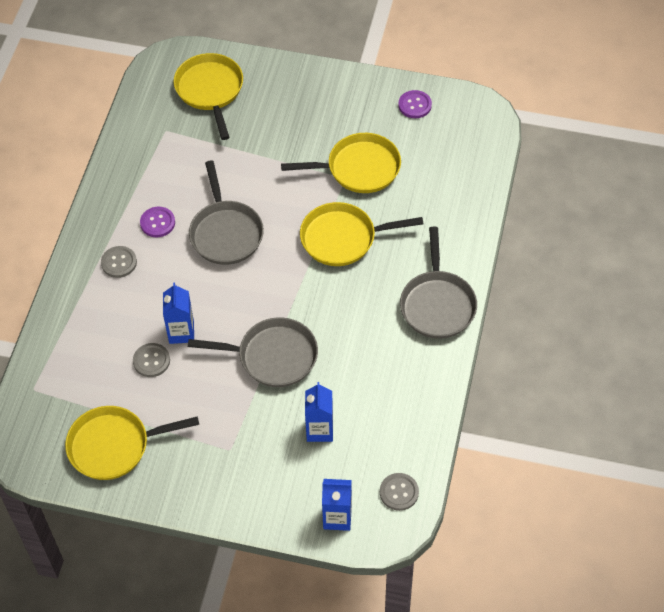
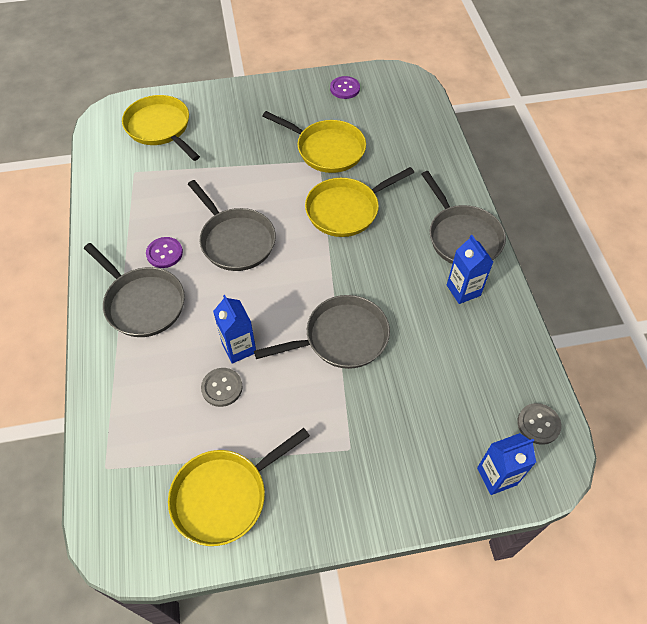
camera: 25 degrees left, 0 degrees up
grey button [101,246,137,278] -> grey pan [84,243,185,337]
yellow pan [281,133,401,193] -> yellow pan turned 60 degrees clockwise [262,111,366,173]
blue carton [305,382,333,442] -> blue carton moved to [447,235,493,304]

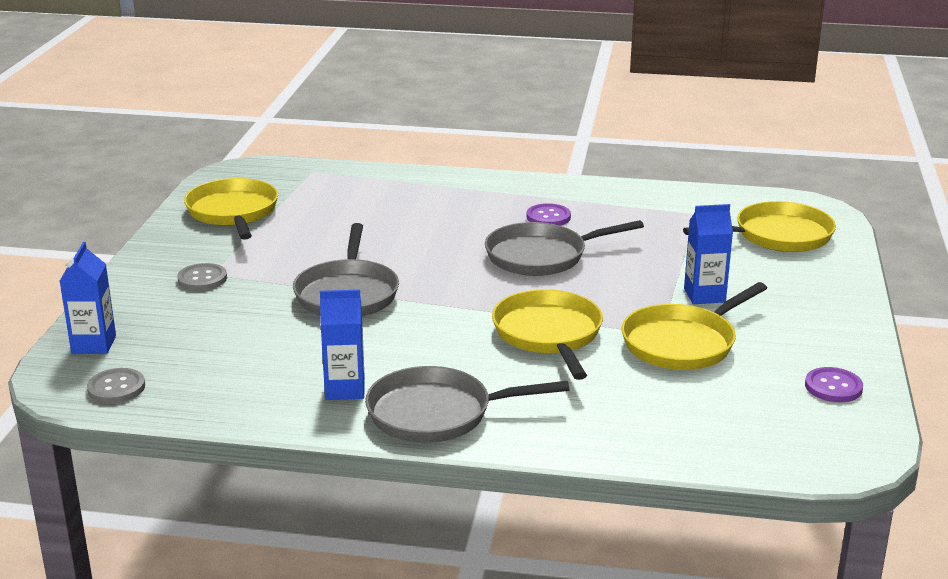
camera: 110 degrees right, 30 degrees down
grey pan [84,243,185,337] -> none
grey button [201,368,243,407] -> grey button moved to [177,263,227,291]
blue carton [213,295,256,364] -> blue carton moved to [684,204,733,304]

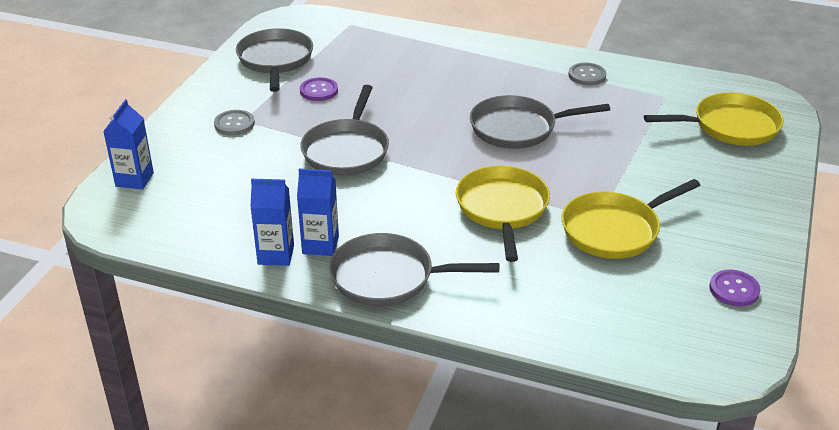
camera: 10 degrees right, 10 degrees up
grey button [87,368,145,403] -> grey button moved to [568,63,606,85]
yellow pan [184,178,278,240] -> grey pan [236,28,313,92]
purple button [526,203,571,226] -> purple button moved to [300,77,338,101]
blue carton [684,204,733,304] -> blue carton moved to [250,179,294,266]

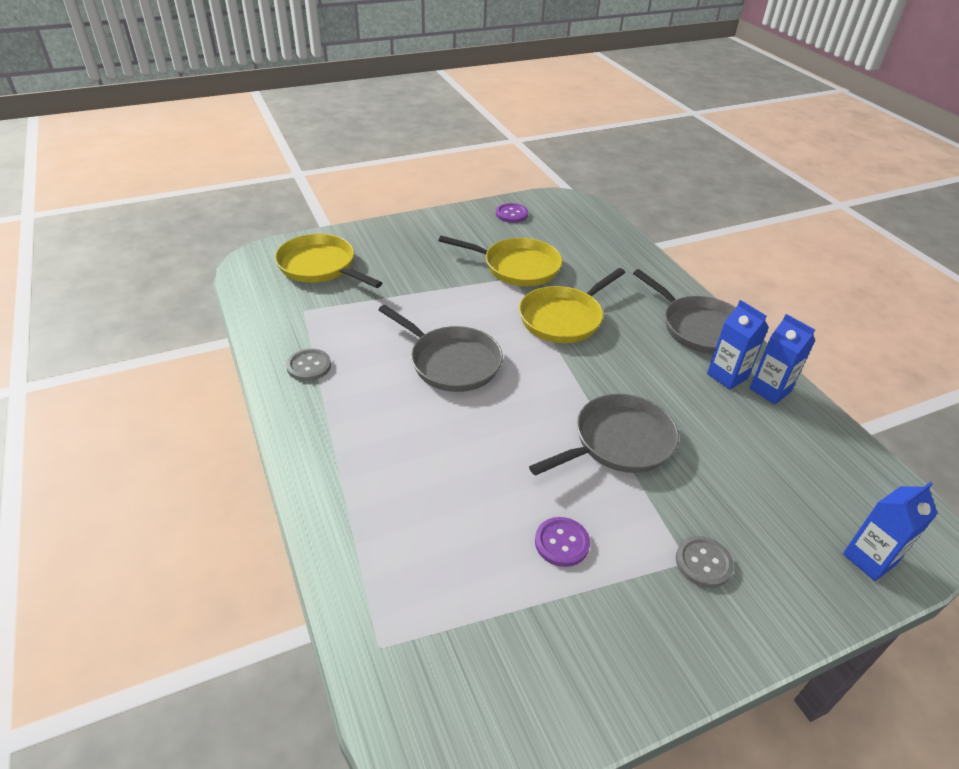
camera: 135 degrees left, 5 degrees up
grey pan [236,28,313,92] -> none

